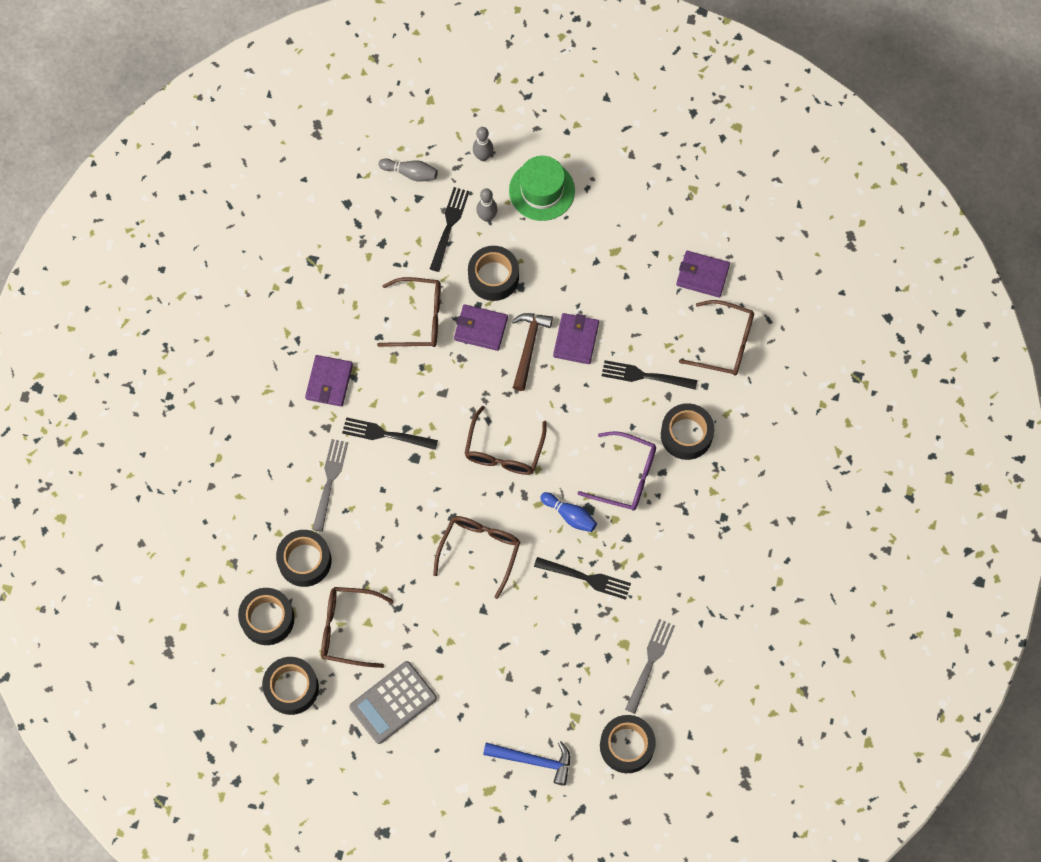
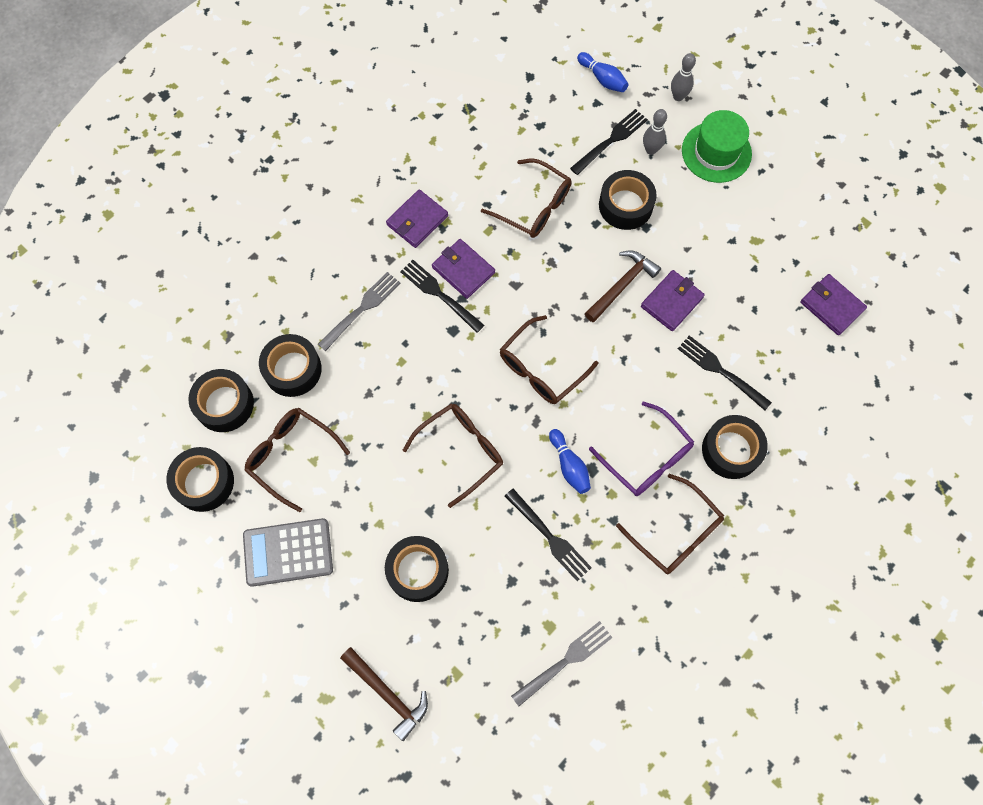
camera: 30 degrees right, 0 degrees up
grey bowling pin [379,158,438,182] -> blue bowling pin [577,52,628,92]
purple wallet [454,304,508,351] -> purple wallet moved to [432,239,495,299]
blue hammer [483,741,570,786] -> brown hammer [340,647,428,741]
black tape [600,715,656,773] -> black tape moved to [385,536,449,602]
brown glasses [679,300,754,376] -> brown glasses moved to [616,474,724,574]

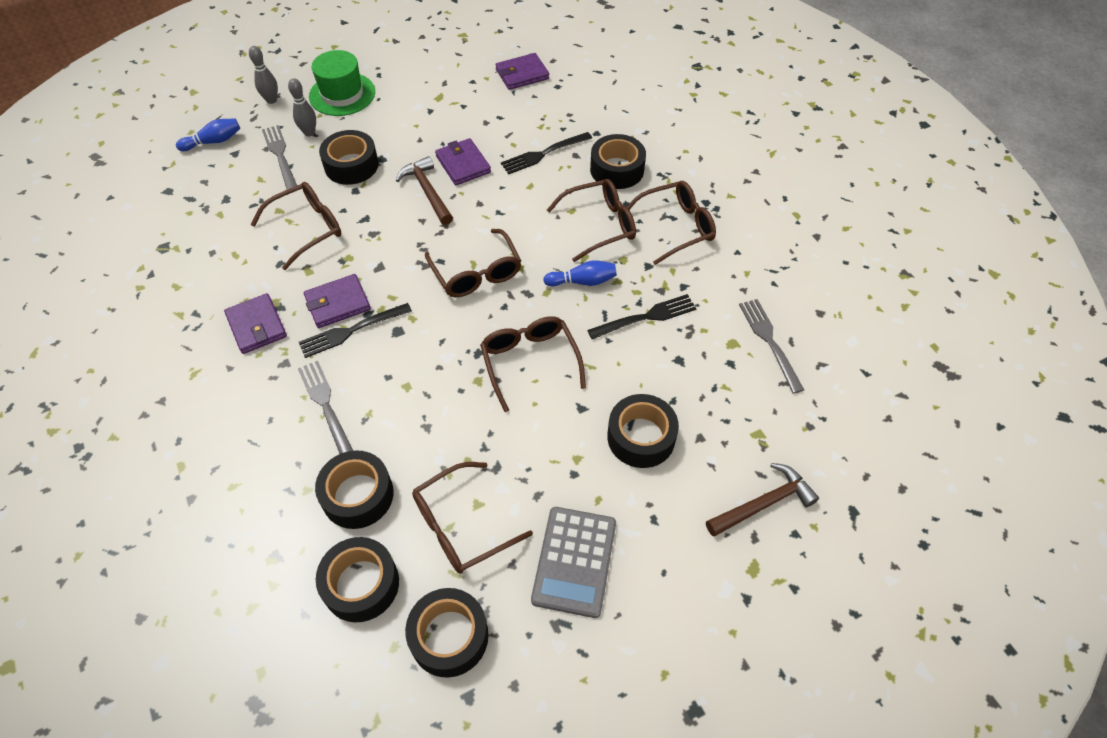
camera: 70 degrees left, 15 degrees down
black fork [570,109,648,175] -> grey fork [262,125,297,190]
purple glasses [589,401,694,496] -> brown glasses [547,179,636,262]

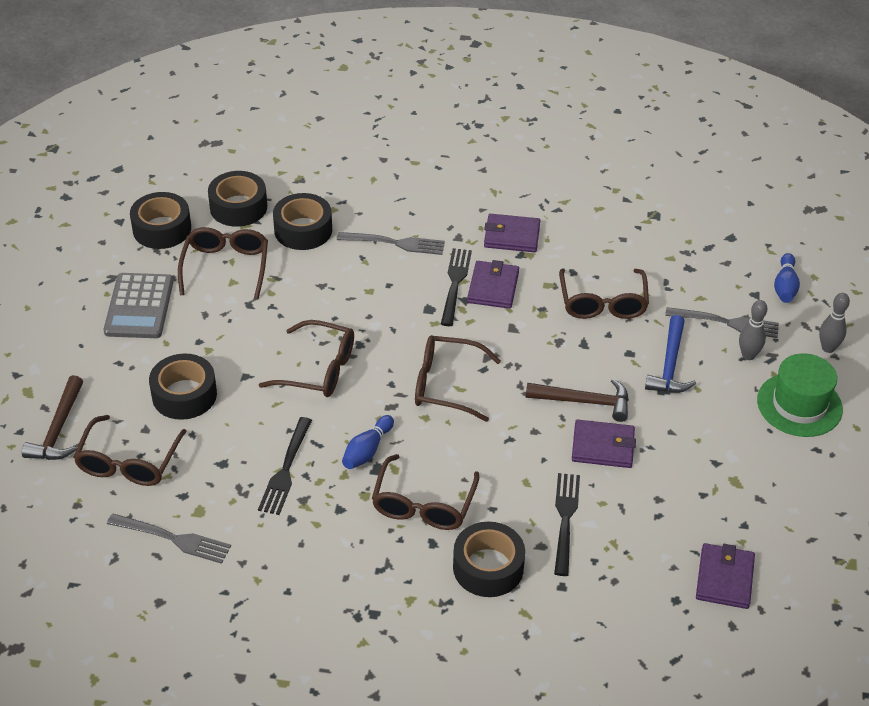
camera: 125 degrees right, 10 degrees down
black tape [319,130,379,185] -> blue hammer [645,315,696,393]
grey calculator [531,507,616,618] -> grey calculator turned 135 degrees counterclockwise [104,273,174,338]
brown glasses [627,181,716,265] -> brown glasses moved to [73,415,187,486]

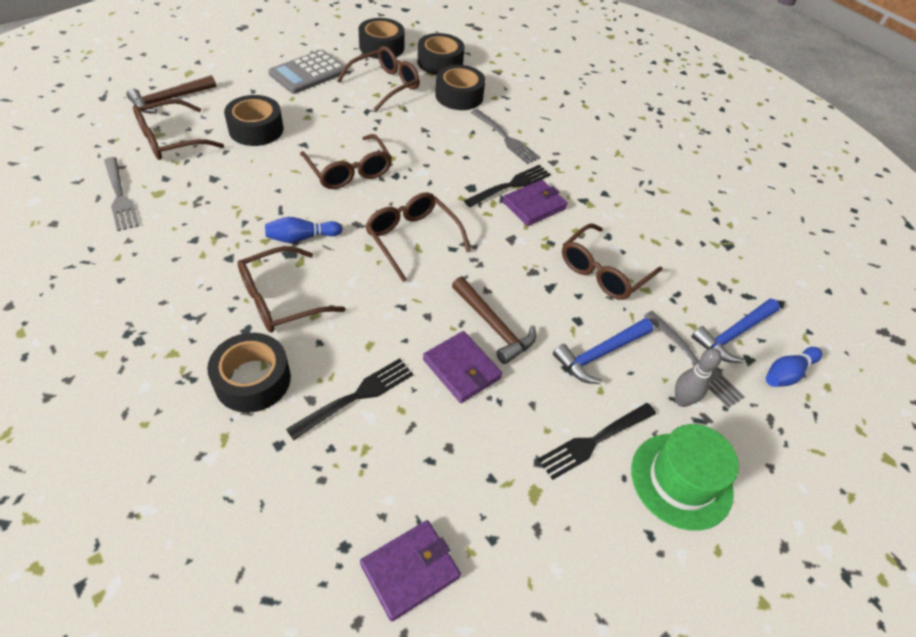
camera: 40 degrees right, 5 degrees up
black fork [258,417,312,515] -> black fork moved to [538,403,656,480]
purple wallet [484,214,540,252] -> none
grey bowling pin [819,293,850,353] -> none
none -> blue hammer [691,299,780,363]

